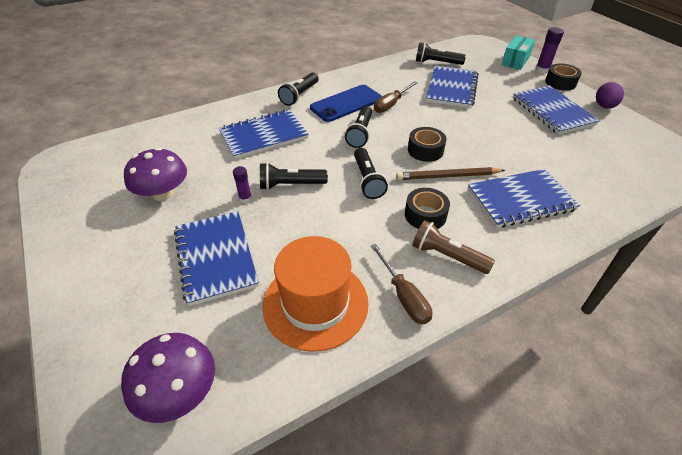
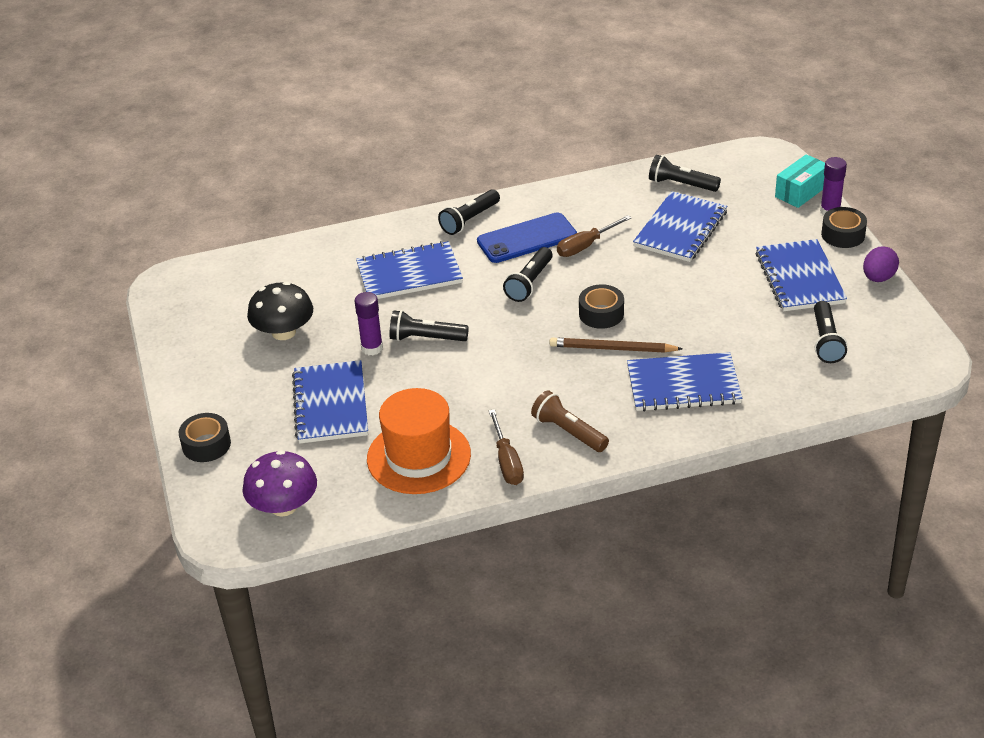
camera: 15 degrees right, 5 degrees down
purple mushroom [124,147,187,201] -> black mushroom [247,282,313,340]
purple glue stick [233,166,252,203] -> purple glue stick [355,292,383,355], size x1.54
black flashlight [354,148,388,199] -> black flashlight moved to [814,301,847,363]
black tape [405,188,450,229] -> black tape moved to [179,413,231,462]

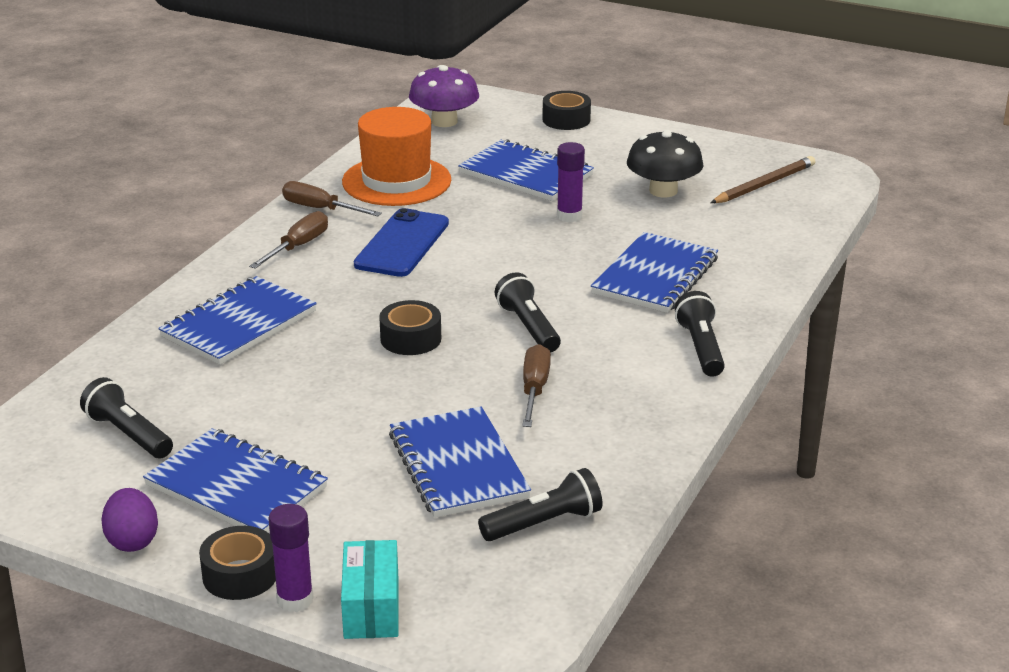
camera: 130 degrees right, 10 degrees down
black flashlight [389,310,469,341] -> none
blue phone [477,213,577,263] -> blue phone moved to [354,208,449,277]
brown flashlight [531,390,609,452] -> brown screwdriver [249,211,328,269]
brown pencil [549,337,683,353] -> brown pencil moved to [711,156,815,203]

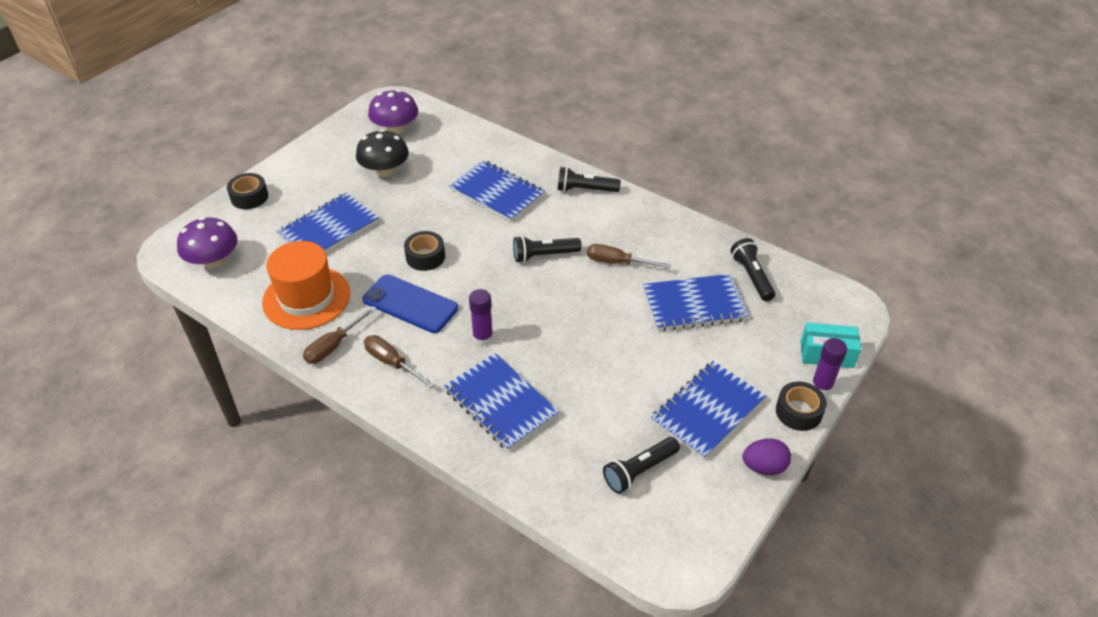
camera: 80 degrees left, 15 degrees up
black tape [379,300,441,355] -> black tape moved to [404,231,445,271]
purple glue stick [557,142,585,222] -> purple glue stick moved to [469,289,493,346]
brown pencil [711,156,815,203] -> purple mushroom [368,90,418,134]

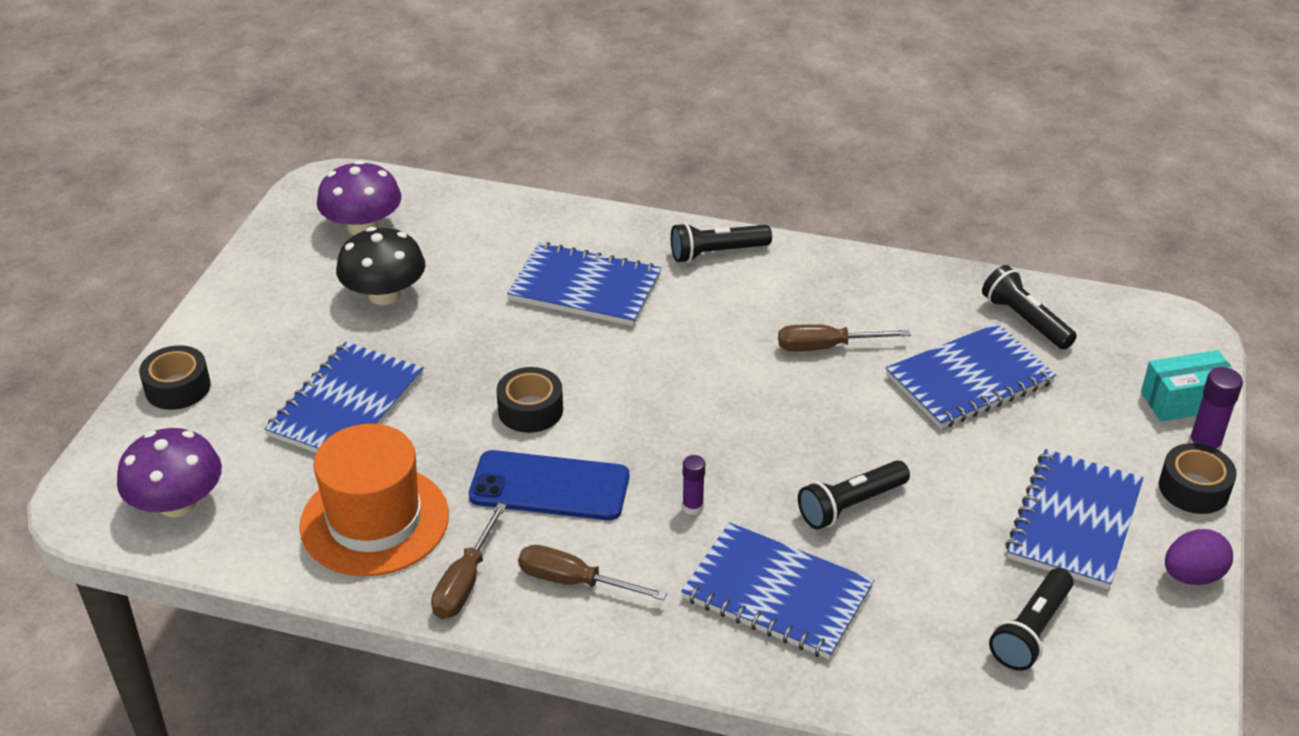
camera: 20 degrees left, 5 degrees down
purple glue stick [469,289,493,346] -> purple glue stick [682,455,705,515], size x0.65
black flashlight [513,236,582,263] -> black flashlight moved to [798,460,910,529]

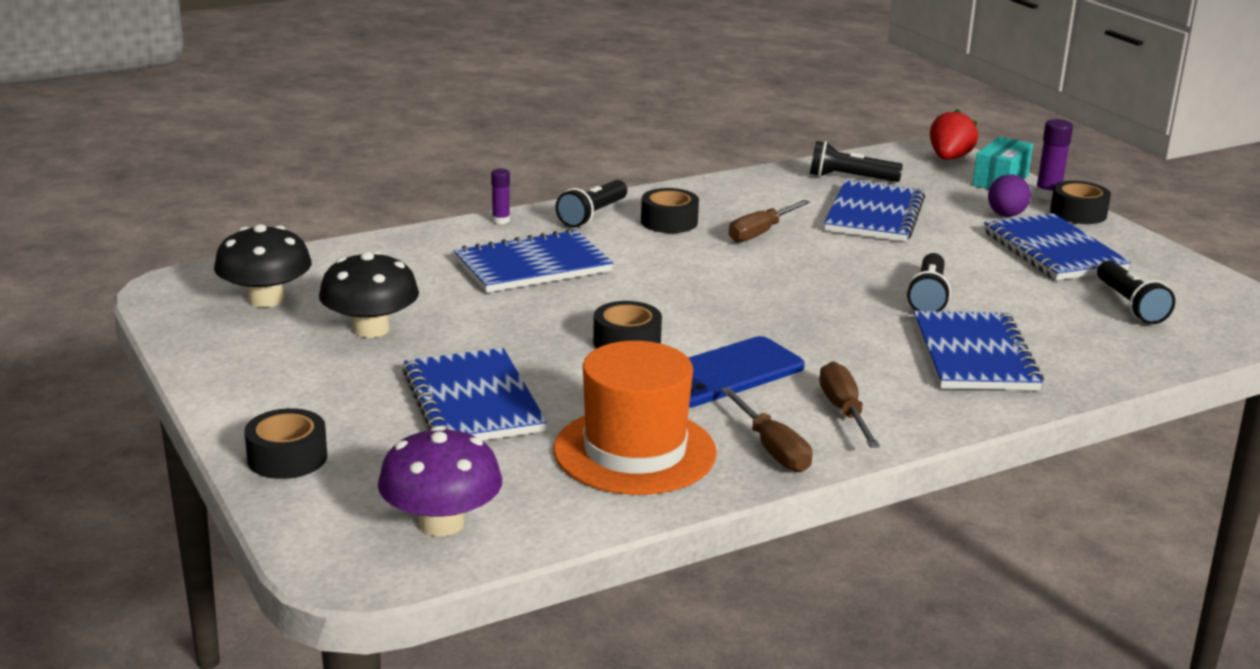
camera: 45 degrees left, 15 degrees down
purple mushroom [317,160,401,235] -> black mushroom [214,224,312,307]
brown screwdriver [518,545,667,600] -> brown screwdriver turned 105 degrees clockwise [819,361,880,448]
blue notebook [681,522,874,659] -> blue notebook turned 75 degrees counterclockwise [914,311,1044,390]
purple glue stick [682,455,705,515] -> purple glue stick moved to [491,169,510,224]
purple egg [1165,529,1233,585] -> purple egg moved to [988,175,1031,217]
none -> black tape [641,188,699,233]
none -> red strawberry [930,109,978,160]

